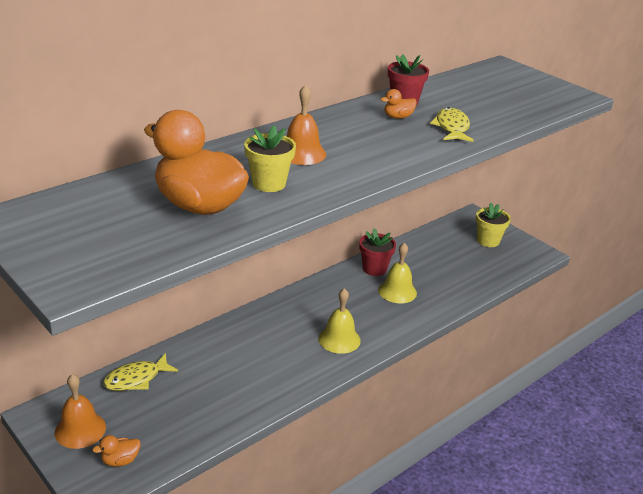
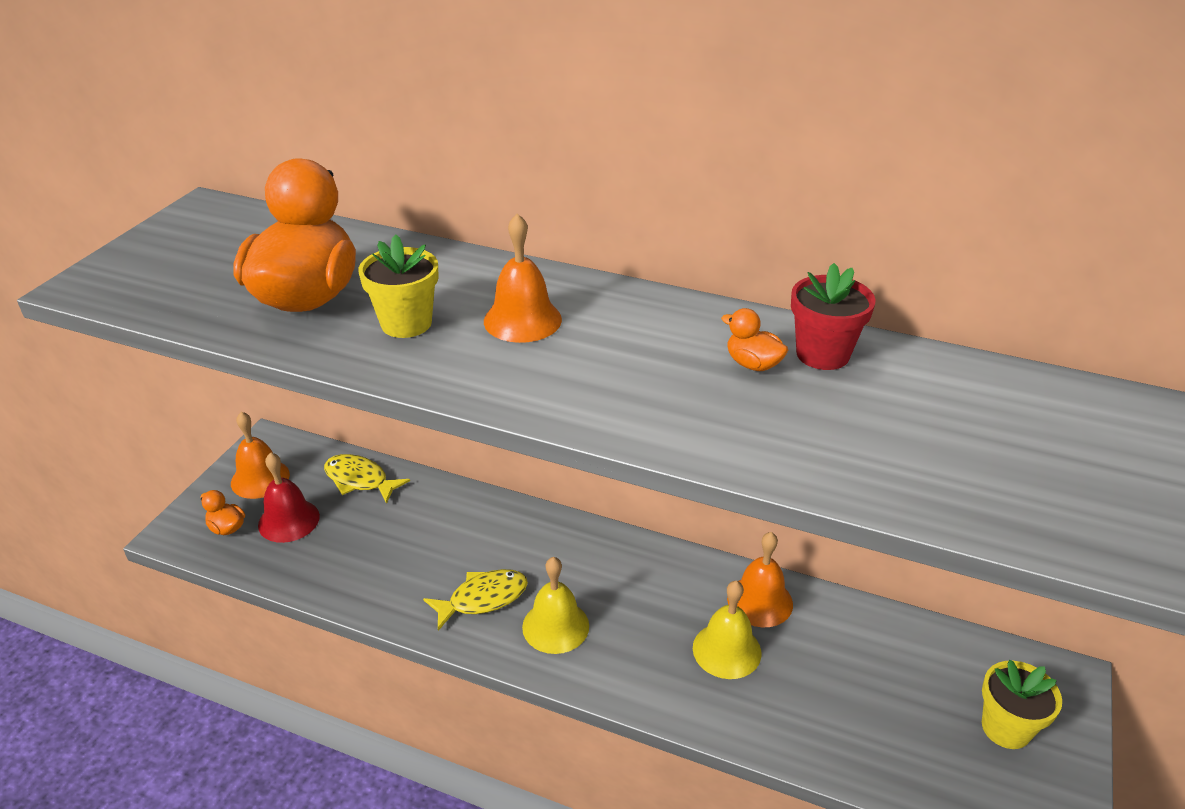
camera: 65 degrees right, 5 degrees up
red flower pot [359,228,396,276] -> orange bell [727,532,793,627]
yellow fish [430,107,474,142] -> yellow fish moved to [423,569,528,631]
none -> red bell [258,452,320,543]

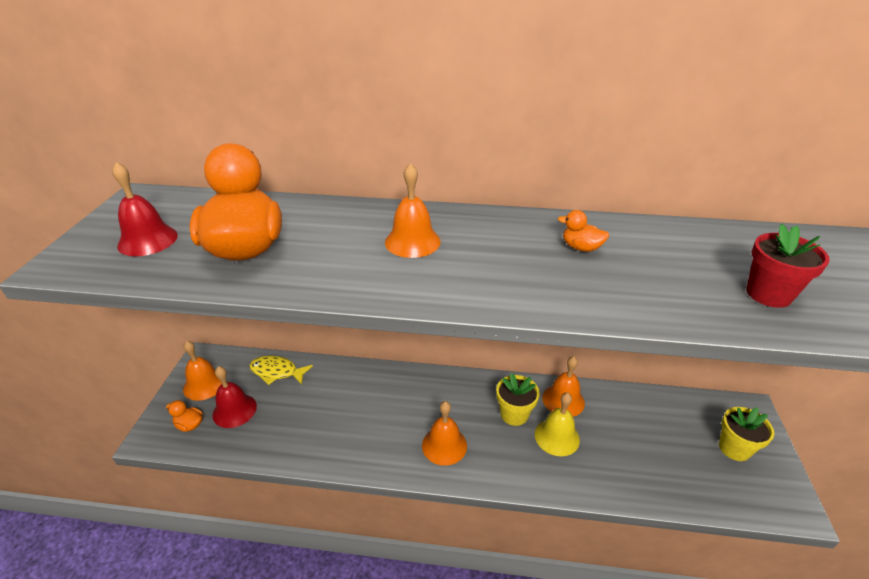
camera: 15 degrees left, 0 degrees up
yellow flower pot [359,234,439,338] -> yellow flower pot moved to [496,373,540,426]
yellow fish [423,569,528,631] -> none
yellow bell [522,557,589,654] -> orange bell [422,401,467,466]
red flower pot [791,263,876,370] -> red flower pot moved to [746,224,830,308]
none -> red bell [112,162,178,256]

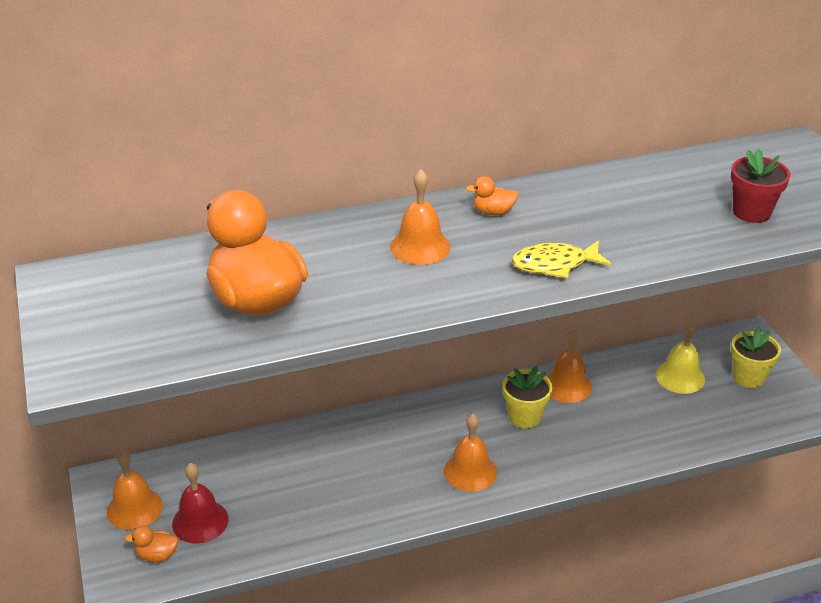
camera: 25 degrees left, 0 degrees up
red bell [112,162,178,256] -> none
yellow fish [249,355,313,385] -> yellow fish moved to [512,241,611,278]
yellow bell [535,393,580,456] -> yellow bell moved to [656,320,705,394]
orange duck [558,210,609,252] -> orange duck moved to [466,176,518,215]

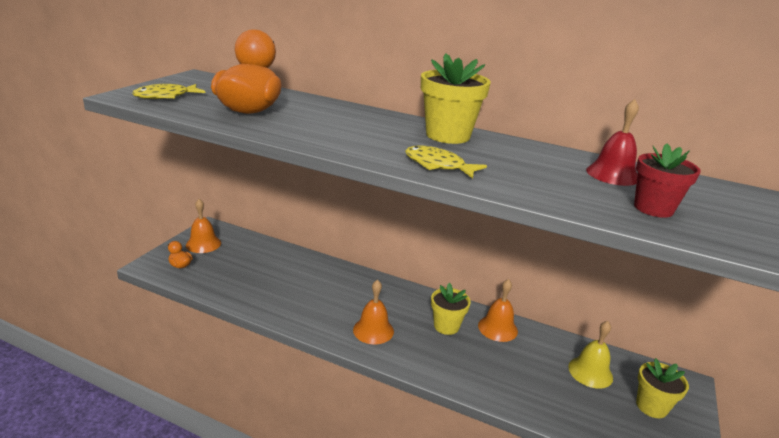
camera: 40 degrees right, 10 degrees down
red bell [172,463,229,544] -> red bell moved to [586,99,639,186]
orange bell [390,169,451,265] -> none
orange duck [466,176,518,215] -> yellow flower pot [421,53,491,144]
none -> yellow fish [132,84,206,99]

